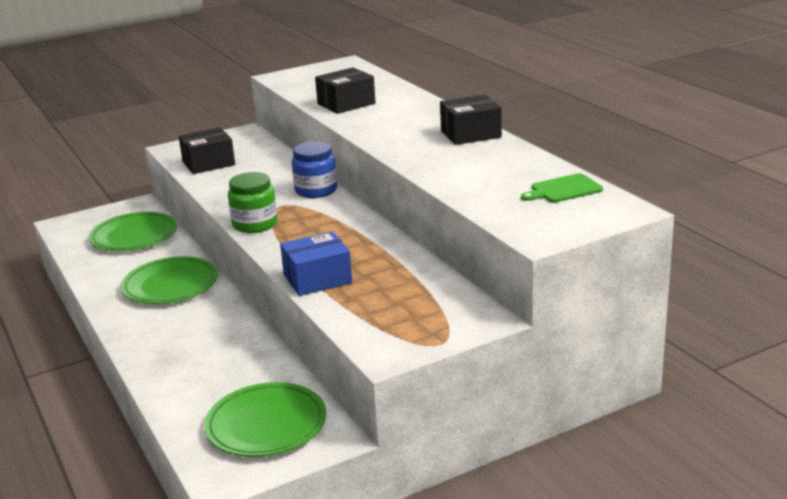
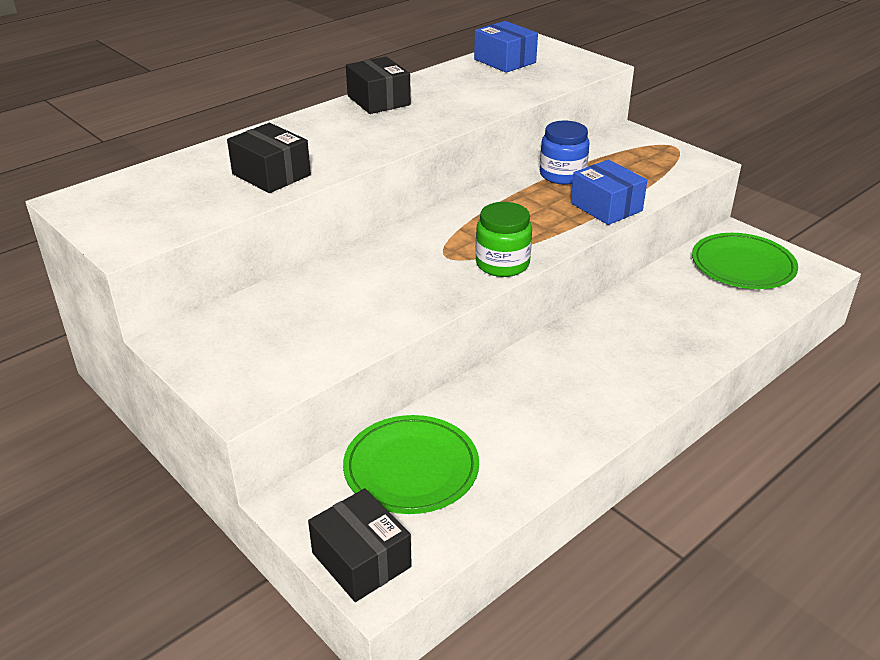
camera: 105 degrees left, 10 degrees up
green plate [121,256,218,304] -> none
black box [179,127,235,174] -> black box moved to [308,488,412,602]
blue jar [292,141,337,198] -> blue jar moved to [540,121,590,184]
green cutting board [521,173,603,203] -> blue box [474,21,538,73]

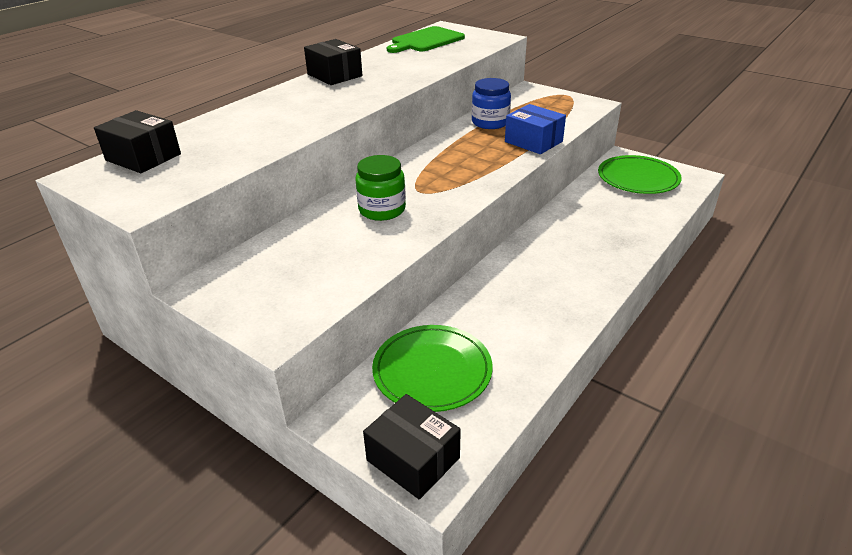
camera: 10 degrees left, 0 degrees up
black box [227,123,311,193] -> black box moved to [94,110,181,173]
blue box [474,21,538,73] -> green cutting board [387,26,465,53]
green jar [475,202,532,277] -> green jar moved to [356,155,406,221]

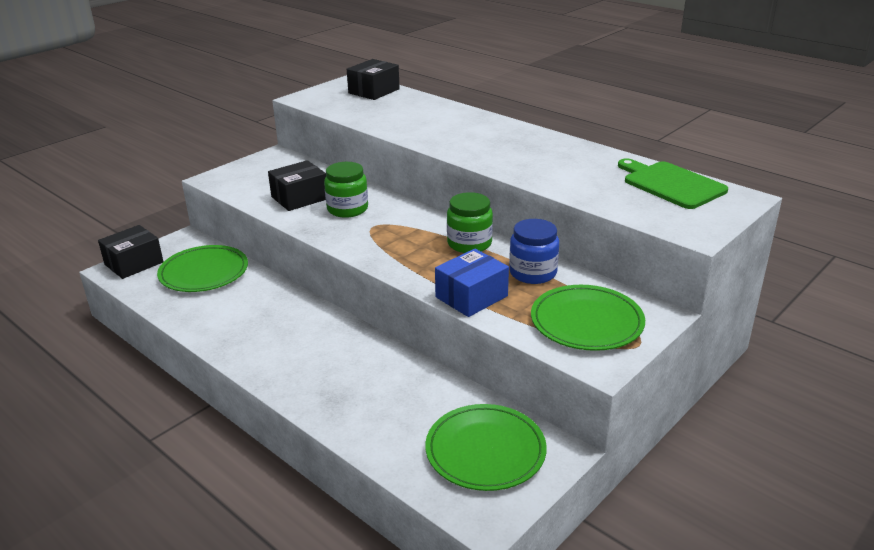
camera: 95 degrees right, 5 degrees down
black box [304,39,362,85] -> black box moved to [268,160,326,211]
none -> green jar [447,192,493,253]
none -> green plate [531,285,645,351]

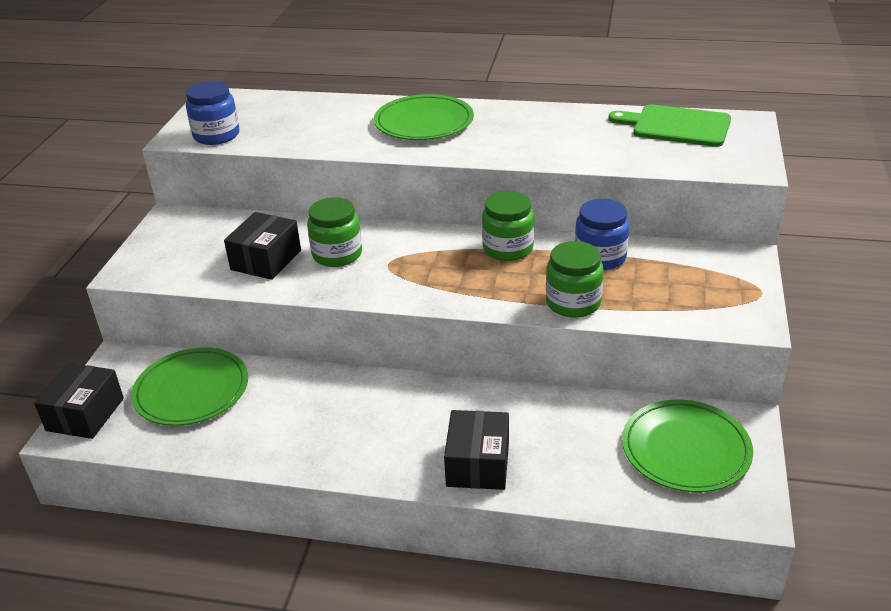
camera: 30 degrees left, 5 degrees up
black box [347,59,400,100] -> black box moved to [444,410,509,490]
blue box [435,249,509,317] -> green jar [546,241,604,318]
green plate [531,285,645,351] -> green plate moved to [374,94,474,140]
none -> blue jar [186,81,239,145]

